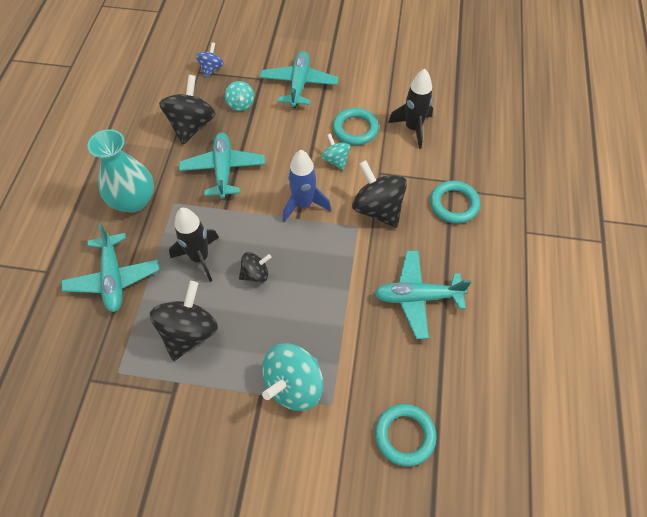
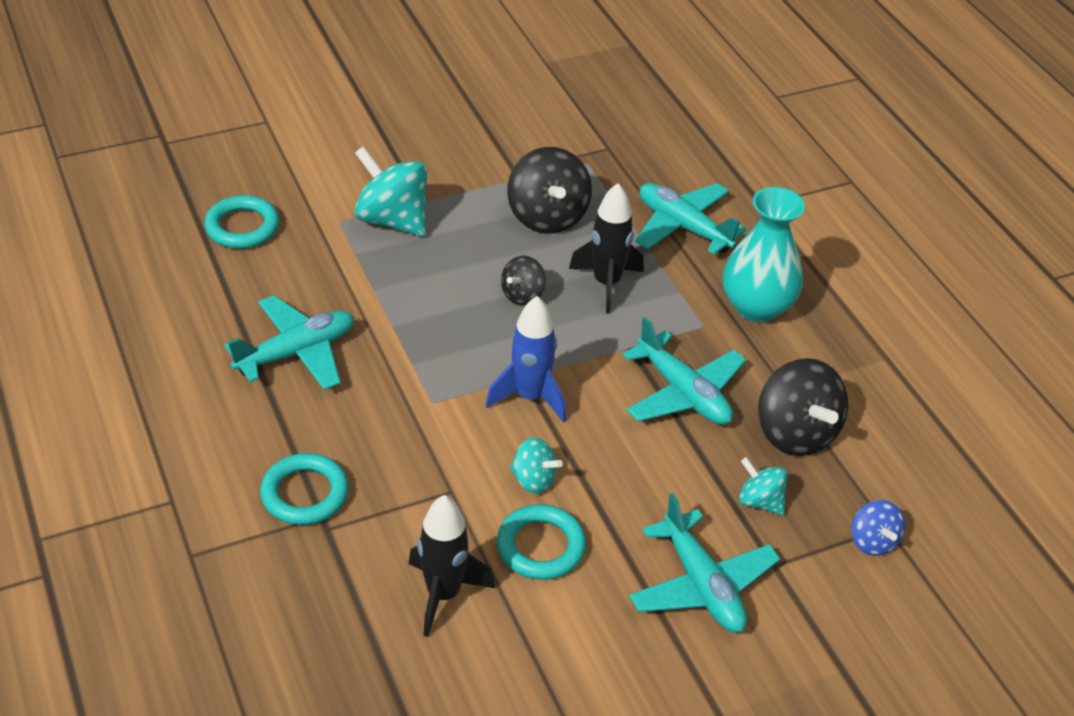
camera: 145 degrees right, 15 degrees down
turquoise spinning top [262,343,323,411] -> turquoise spinning top turned 60 degrees counterclockwise [355,146,427,237]
black spinning top [352,160,407,228] -> none

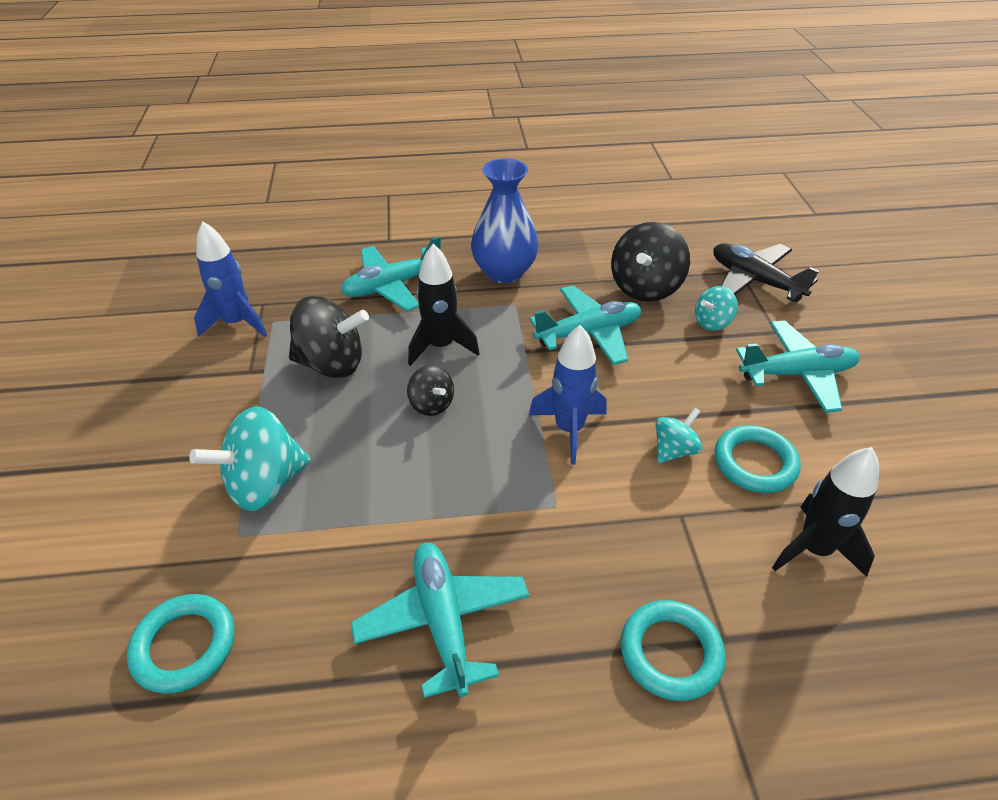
camera: 70 degrees left, 0 degrees up
turquoise vase [723,187,805,322] -> blue vase [471,158,539,283]
black spinning top [758,358,848,456] -> black spinning top turned 120 degrees clockwise [611,222,690,302]
blue spinning top [851,500,905,556] -> black plane [713,243,819,302]
none -> blue rocket [194,221,267,337]

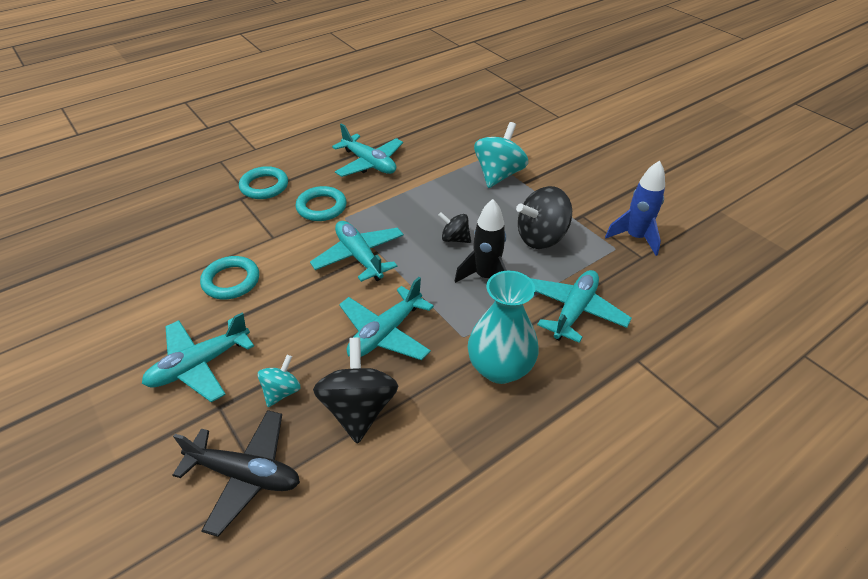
camera: 150 degrees right, 0 degrees up
turquoise ring [127,594,234,694] -> turquoise ring moved to [296,186,347,221]
blue vase [471,158,539,283] -> turquoise vase [468,271,539,384]
blue rocket [529,325,607,465] -> turquoise plane [310,221,404,282]
turquoise spinning top [655,408,703,463] -> none
black rocket [772,447,879,577] -> none

